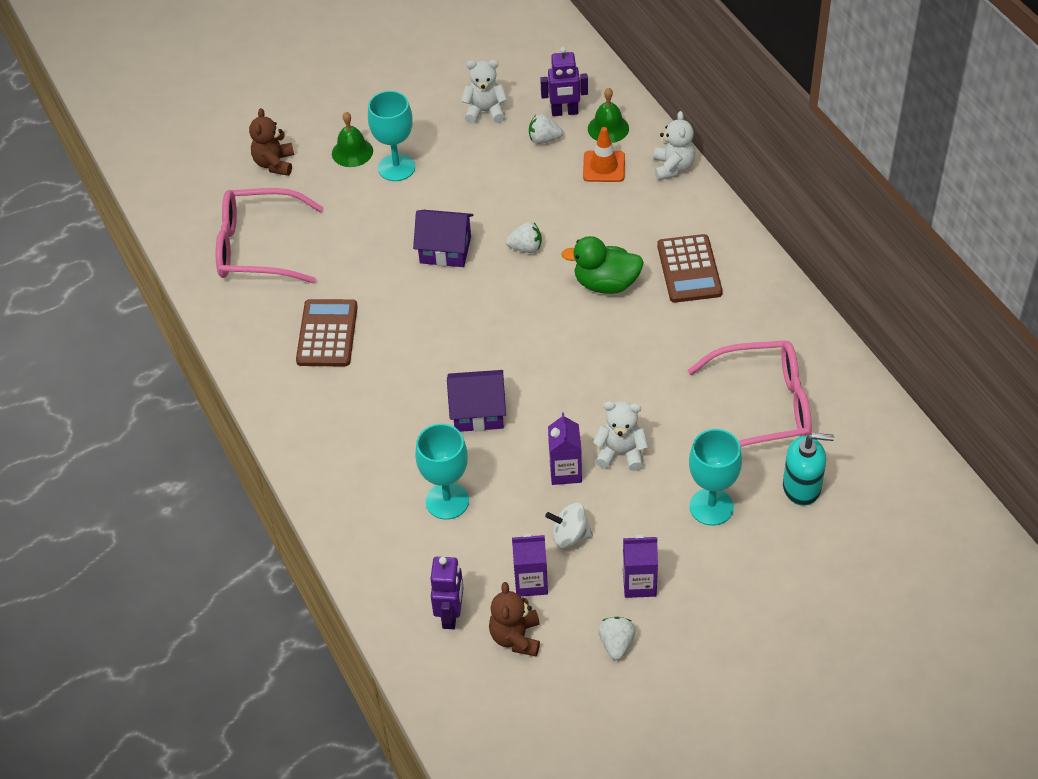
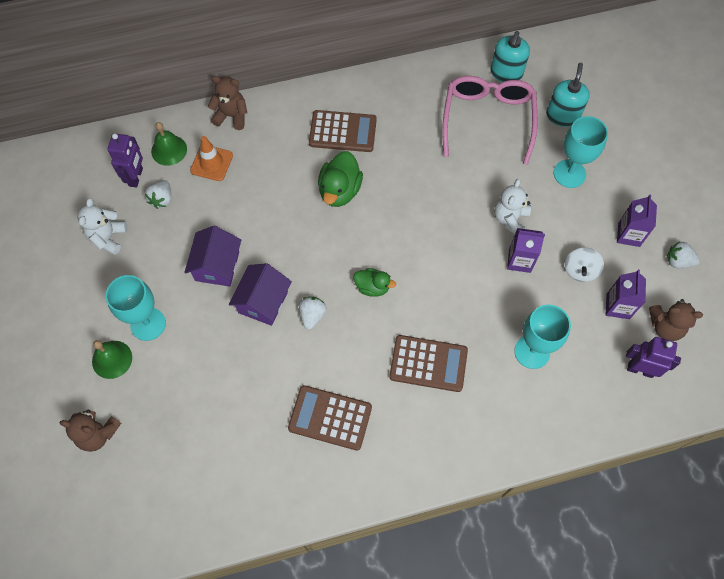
camera: 80 degrees left, 15 degrees up
pink glasses [215,188,324,283] -> none
purple house [447,370,506,432] -> purple house moved to [184,226,241,287]
white strawberry [506,222,542,253] -> white strawberry moved to [299,297,327,330]
white teddy bear [653,111,695,180] -> brown teddy bear [208,76,247,130]
none -> green duck [354,268,396,297]
none -> brown calculator [389,335,468,392]
none -> turquoise soap dispenser [490,31,530,82]

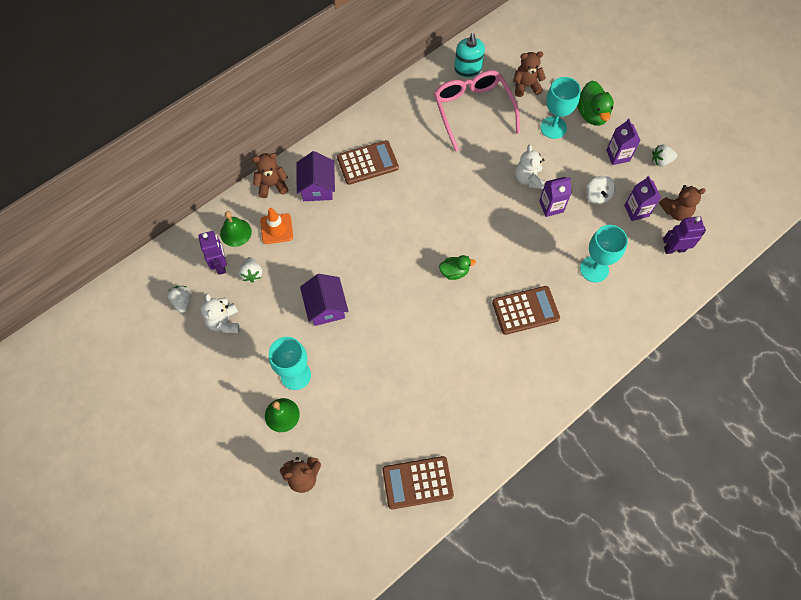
camera: 25 degrees left, 0 degrees up
purple house [229,263,292,326] -> purple house moved to [297,151,335,201]
brown calculator [288,385,372,451] -> brown calculator moved to [383,456,454,509]
white strawberry [299,297,327,330] -> white strawberry moved to [167,286,192,313]
green duck [318,151,363,207] -> green duck moved to [577,81,614,126]
turquoise soap dispenser [546,63,590,127] -> brown teddy bear [513,52,546,97]

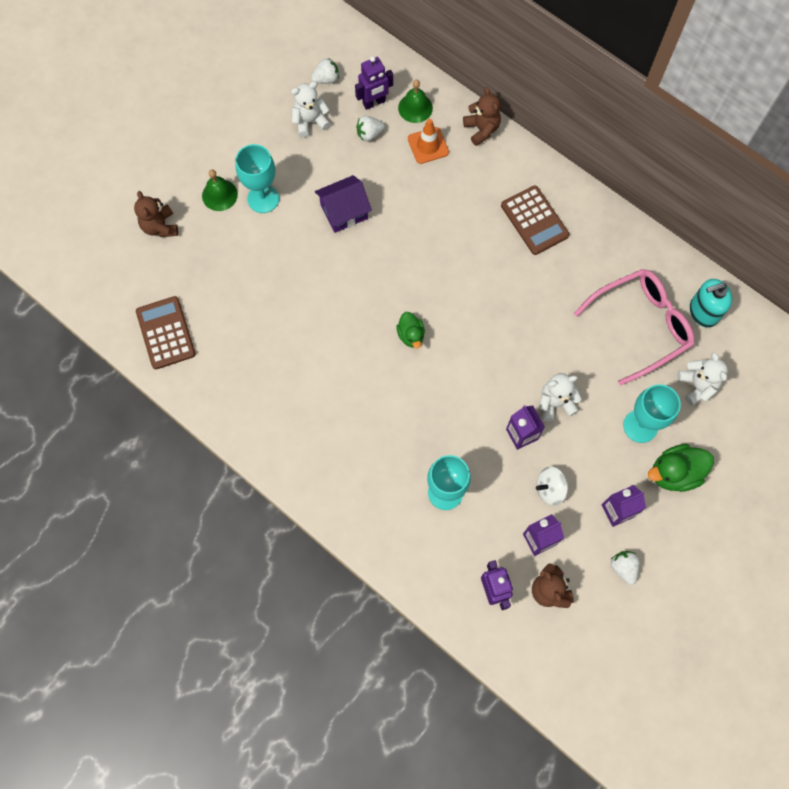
camera: 80 degrees right, 5 degrees up
purple house [297,151,335,201] -> none
brown calculator [492,286,560,335] -> none
brown teddy bear [513,52,546,97] -> white teddy bear [677,352,728,405]

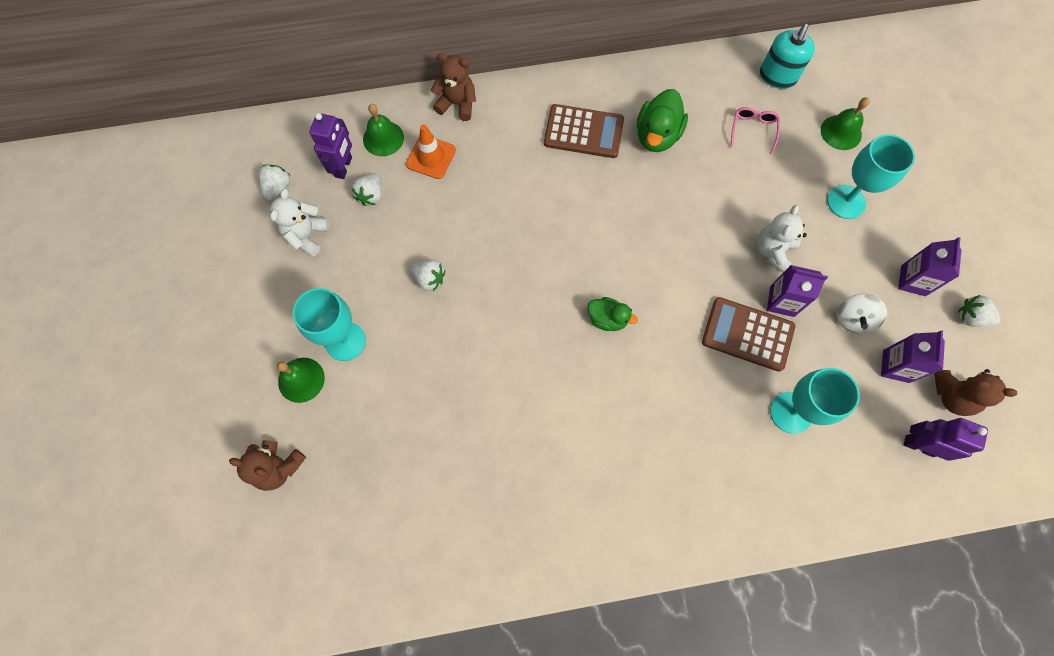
camera: 50 degrees left, 0 degrees up
brown calculator [136,296,196,369] -> brown calculator moved to [702,297,795,372]
purple house [315,175,372,233] -> white strawberry [409,259,445,291]
pink glasses [574,269,694,386] -> pink glasses [730,107,780,154], size x0.43
green duck [648,444,714,492] -> green duck moved to [637,89,688,152]
white teddy bear [677,352,728,405] -> green bell [821,97,870,150]

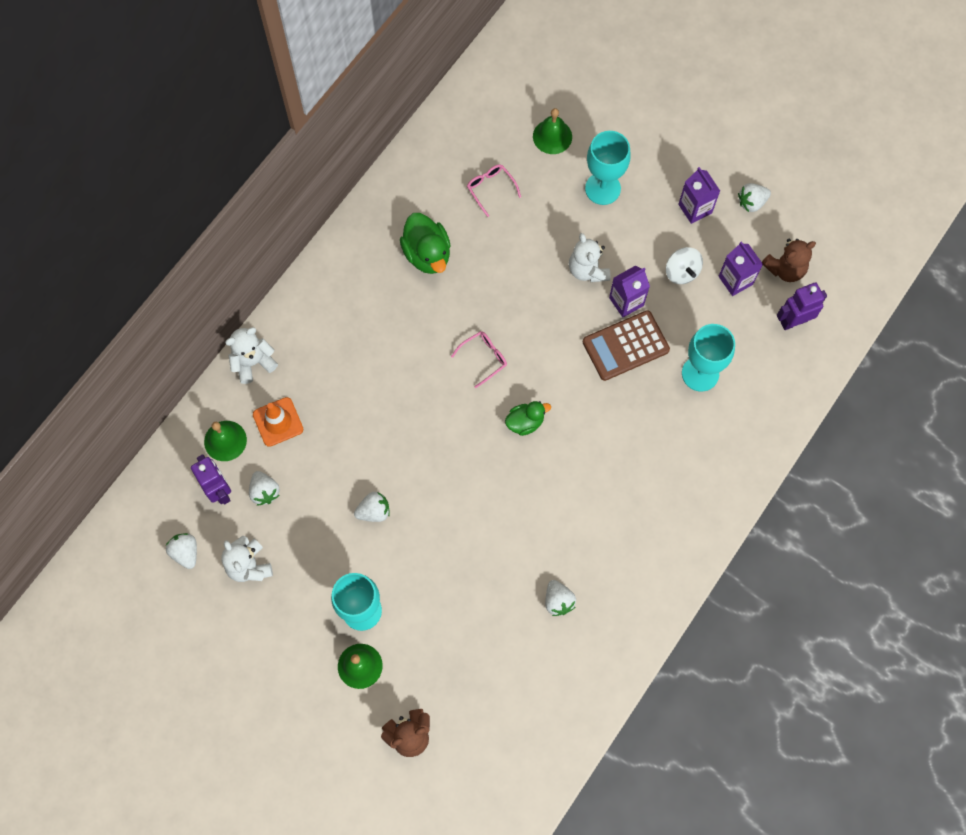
camera: 45 degrees left, 0 degrees up
brown teddy bear [431,53,476,121] -> white teddy bear [225,327,278,384]
brown calculator [544,104,624,158] -> none
turquoise soap dispenser [760,24,815,89] -> none
none -> pink glasses [451,331,507,388]
none -> white strawberry [545,580,576,616]

